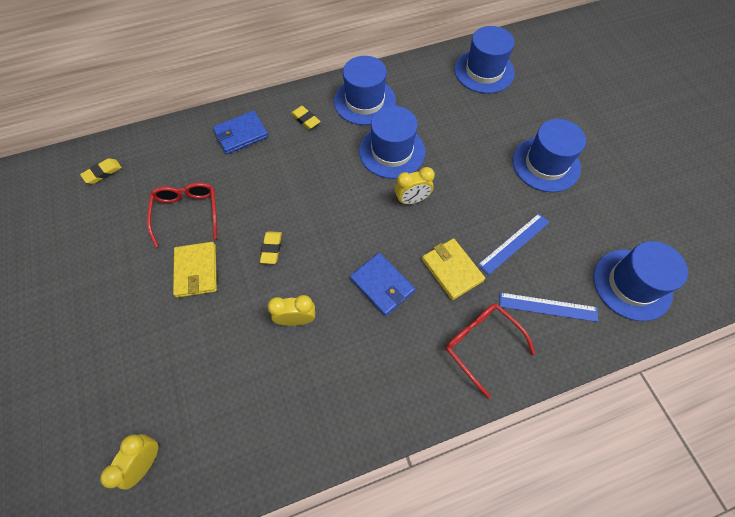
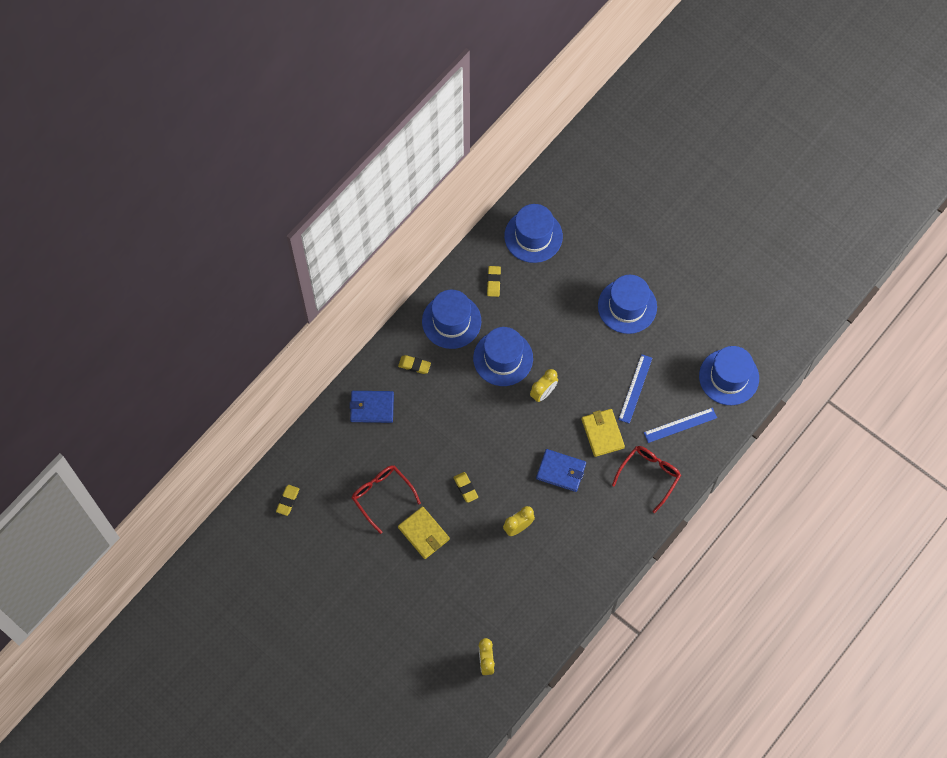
camera: 30 degrees left, 5 degrees up
blue wallet [213,111,269,154] -> blue wallet turned 60 degrees clockwise [349,391,394,423]
yellow wallet [422,238,485,300] -> yellow wallet turned 45 degrees clockwise [582,409,625,457]
red glasses [445,304,535,398] -> red glasses turned 105 degrees clockwise [612,446,681,513]
none -> yellow eraser [487,266,501,297]

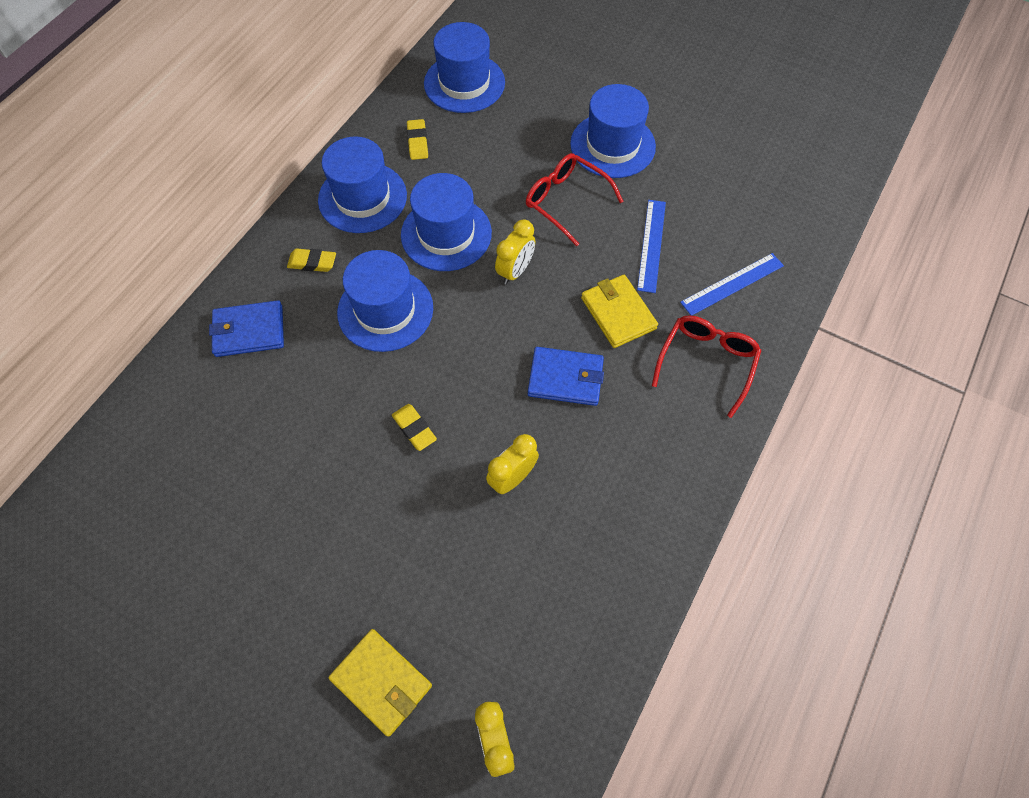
camera: 10 degrees left, 5 degrees down
yellow eraser [276,485,299,516] -> none
red glasses [352,466,421,534] -> red glasses moved to [526,153,624,246]
yellow wallet [398,506,450,559] -> yellow wallet moved to [329,629,432,737]
blue hat [699,346,759,405] -> blue hat moved to [337,250,433,352]

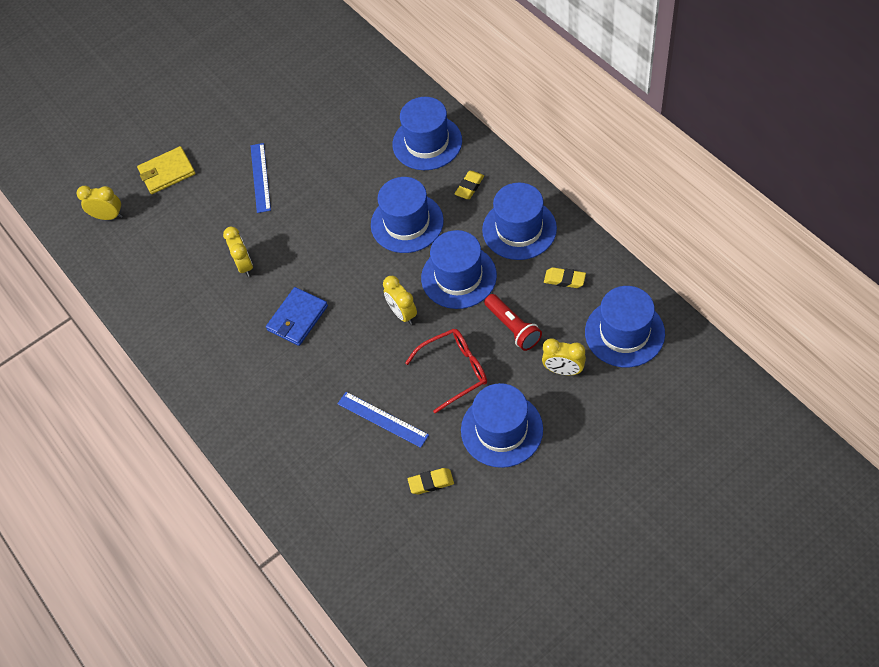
camera: 120 degrees right, 5 degrees down
blue wallet [209,300,284,357] -> blue hat [392,97,462,170]
yellow eraser [392,404,437,451] -> yellow eraser moved to [408,468,454,494]
yellow wallet [581,275,658,348] -> none
red glasses [652,316,762,418] -> none
blue ruler [680,253,784,316] -> blue ruler moved to [250,143,271,213]
none -> red flashlight [484,294,542,351]
none -> yellow clock [542,338,586,375]

